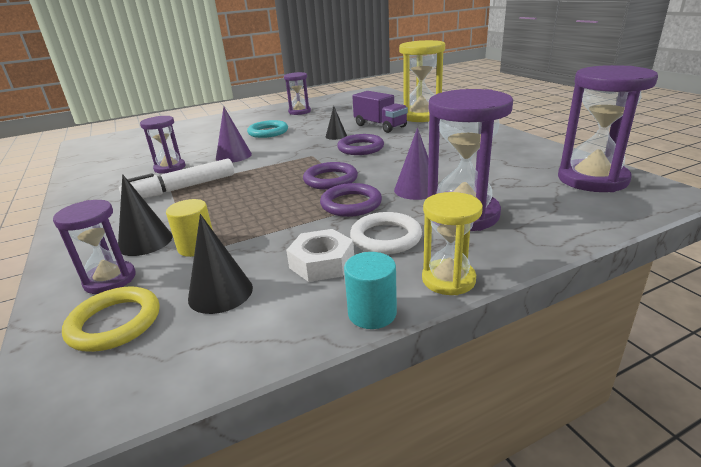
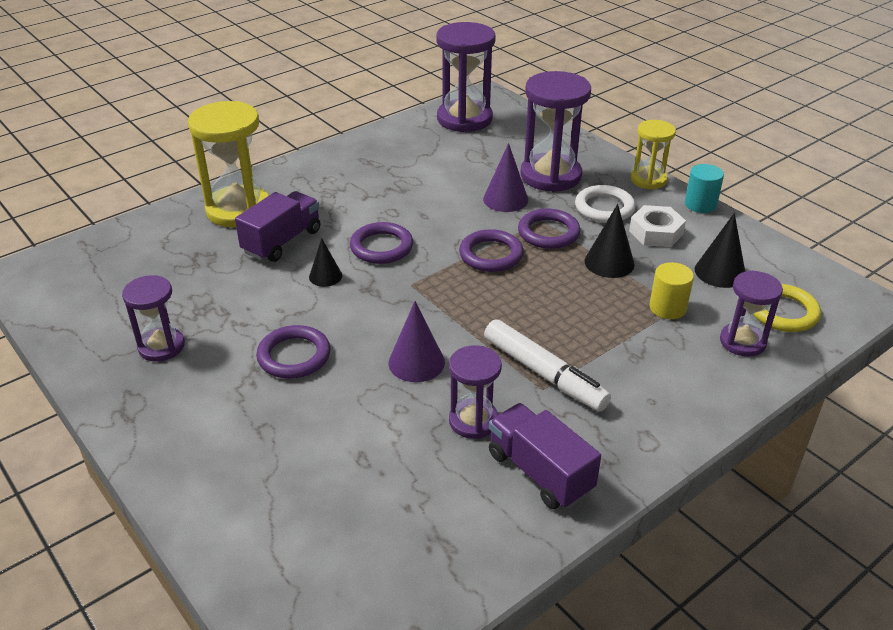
camera: 105 degrees left, 10 degrees up
black cone [118,174,173,256] -> black cone moved to [585,204,635,278]
turquoise ring [247,120,288,138] -> purple ring [256,325,331,379]
none -> purple truck [489,403,601,509]

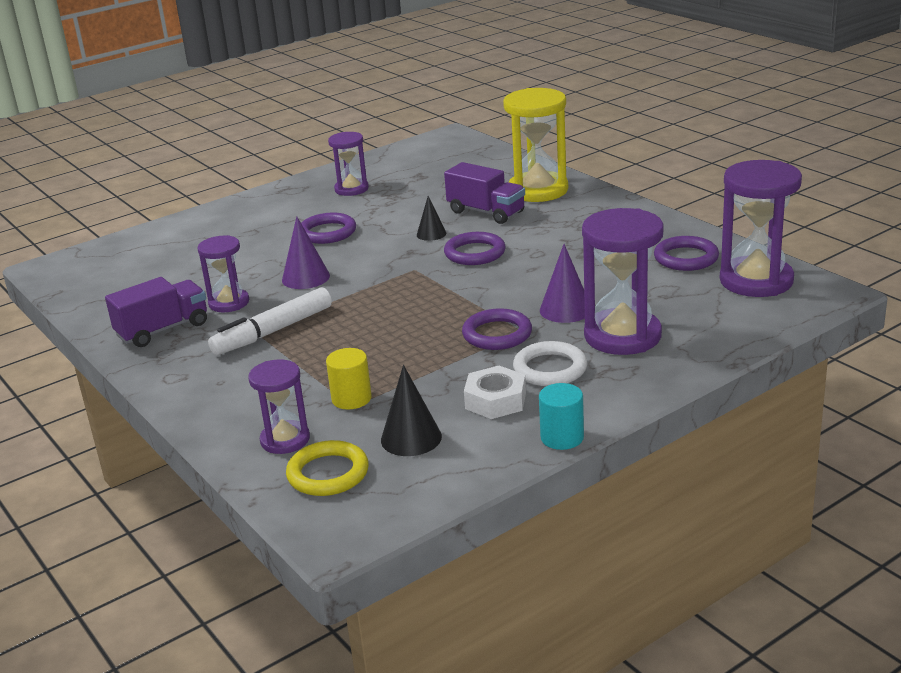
camera: 95 degrees right, 10 degrees down
purple ring [459,229,523,272] -> purple ring moved to [654,236,719,271]
black cone [585,204,635,278] -> none
yellow hourglass [631,120,676,189] -> none

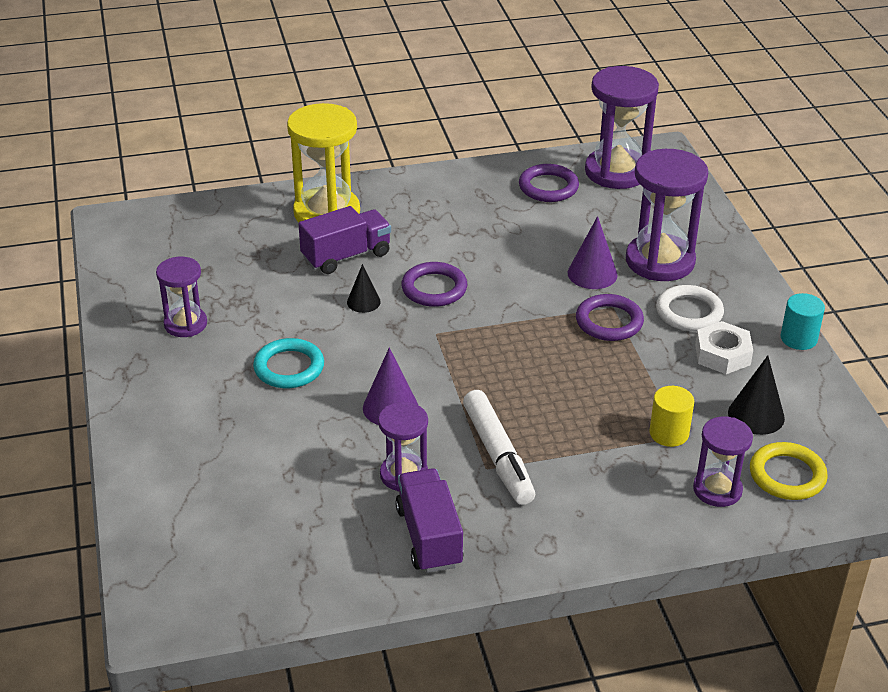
camera: 70 degrees left, 10 degrees up
purple ring [301,213,356,244] -> turquoise ring [253,338,324,388]

